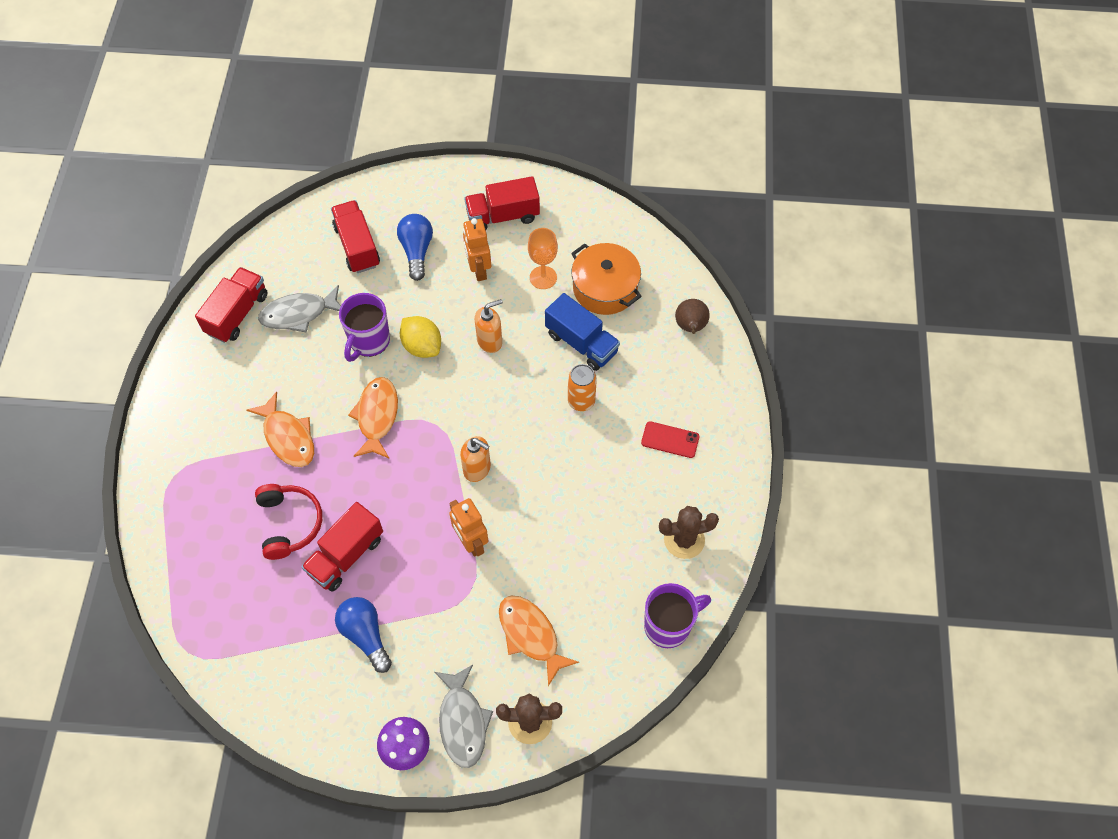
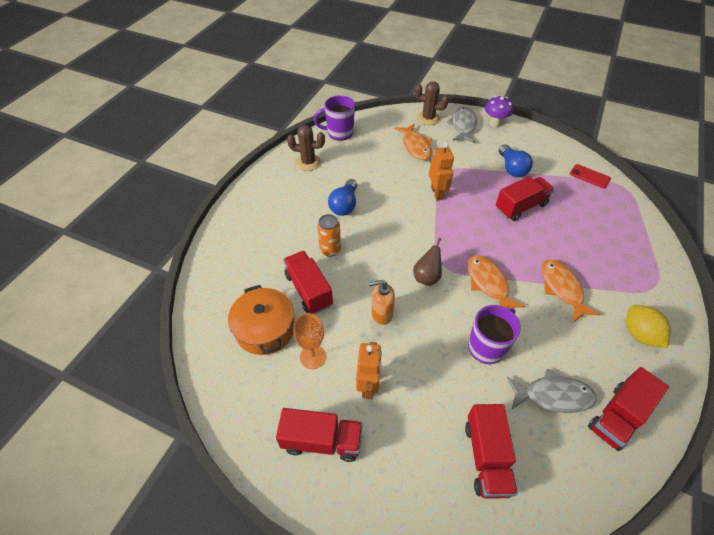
camera: 160 degrees left, 10 degrees down
red headphones [255,484,322,560] -> none
orange fish [348,377,398,458] -> orange fish turned 135 degrees clockwise [468,255,525,309]
blue light bulb [397,214,433,281] -> blue light bulb moved to [328,179,357,216]
yellow lemon [400,316,441,358] -> yellow lemon moved to [626,305,671,348]
orange soap dispenser [460,436,491,482] -> none
blue truck [545,293,620,371] -> red truck [283,251,333,314]
red phone [641,421,700,458] -> red phone moved to [570,164,611,189]
brown pear [675,299,709,334] -> brown pear moved to [413,238,442,286]

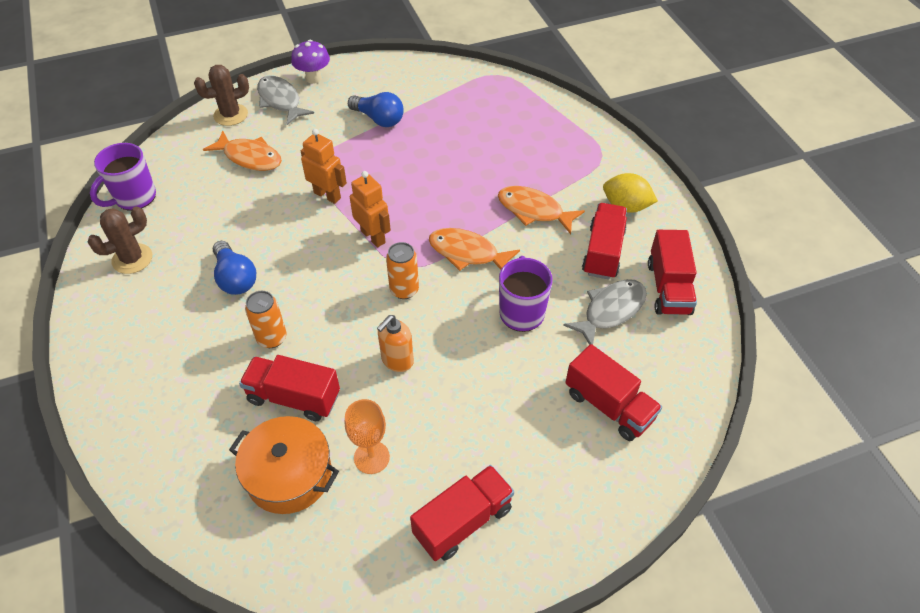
camera: 45 degrees left, 0 degrees up
orange robot [356,342,382,399] -> orange robot moved to [350,171,391,248]
brown pear [413,238,442,286] -> orange can [386,242,419,299]
red truck [495,176,554,221] -> red truck moved to [582,203,627,279]
red phone [570,164,611,189] -> none

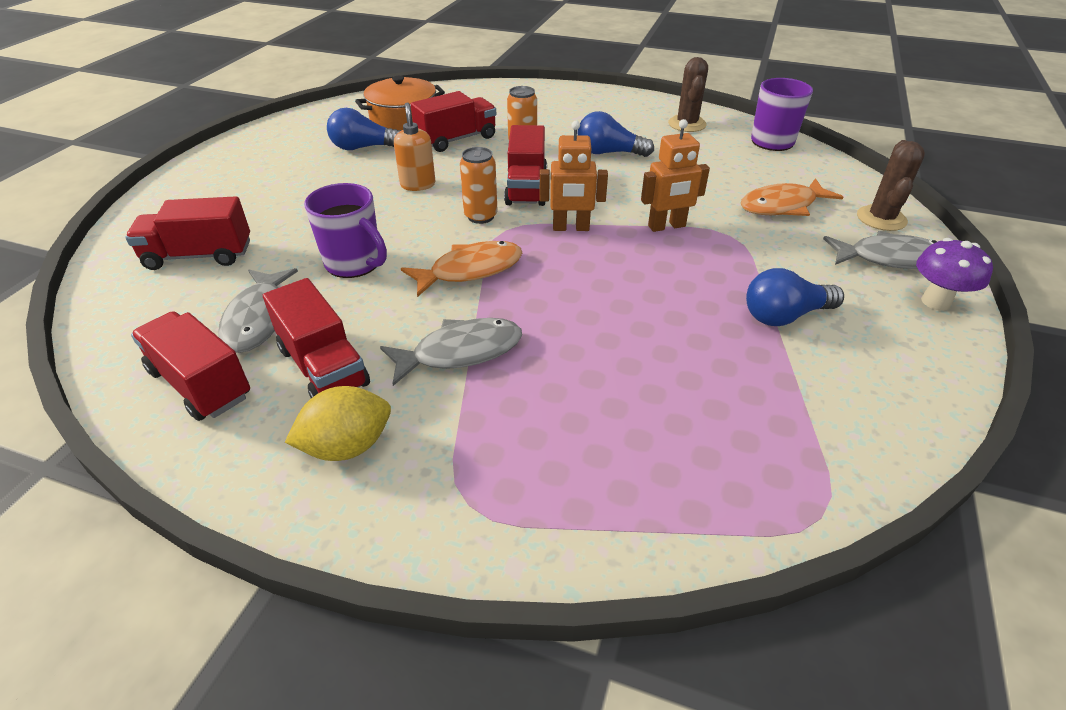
camera: 130 degrees right, 10 degrees down
orange goblet [345,399,390,474] -> blue light bulb [327,108,401,150]
red truck [410,465,514,561] -> red truck moved to [504,125,547,206]
orange fish [498,186,585,234] -> grey fish [380,318,522,386]

